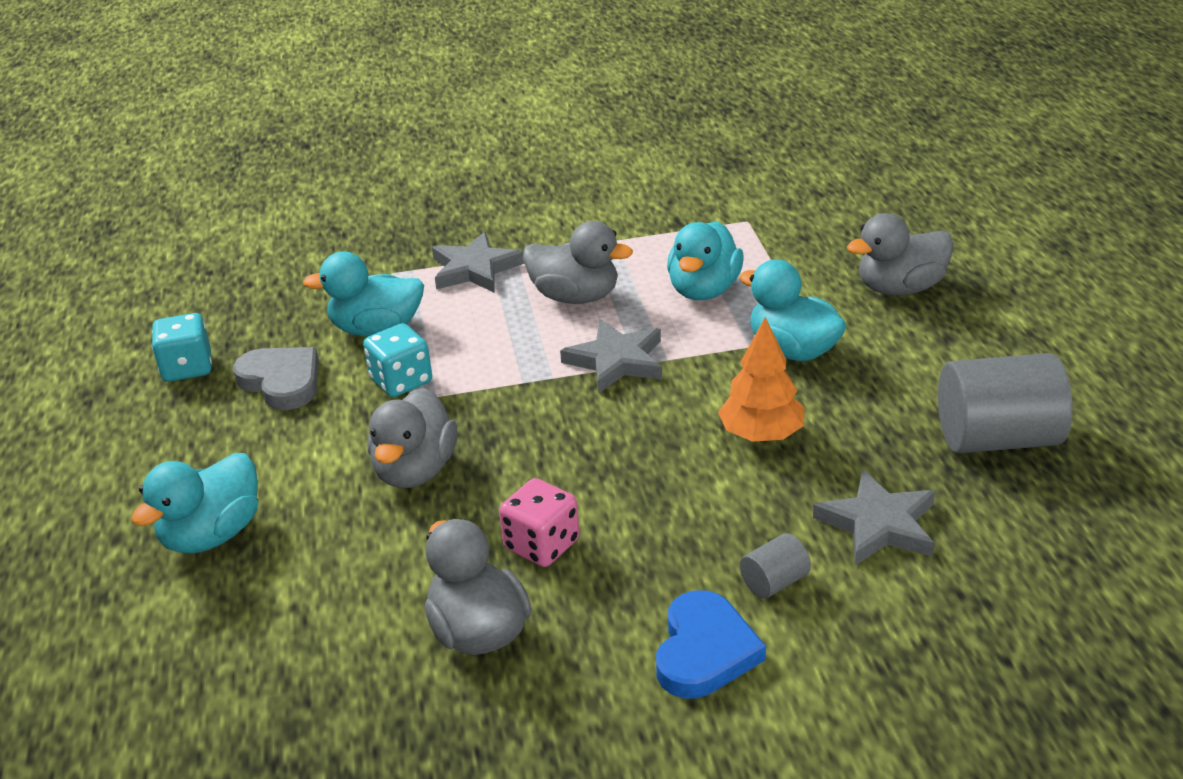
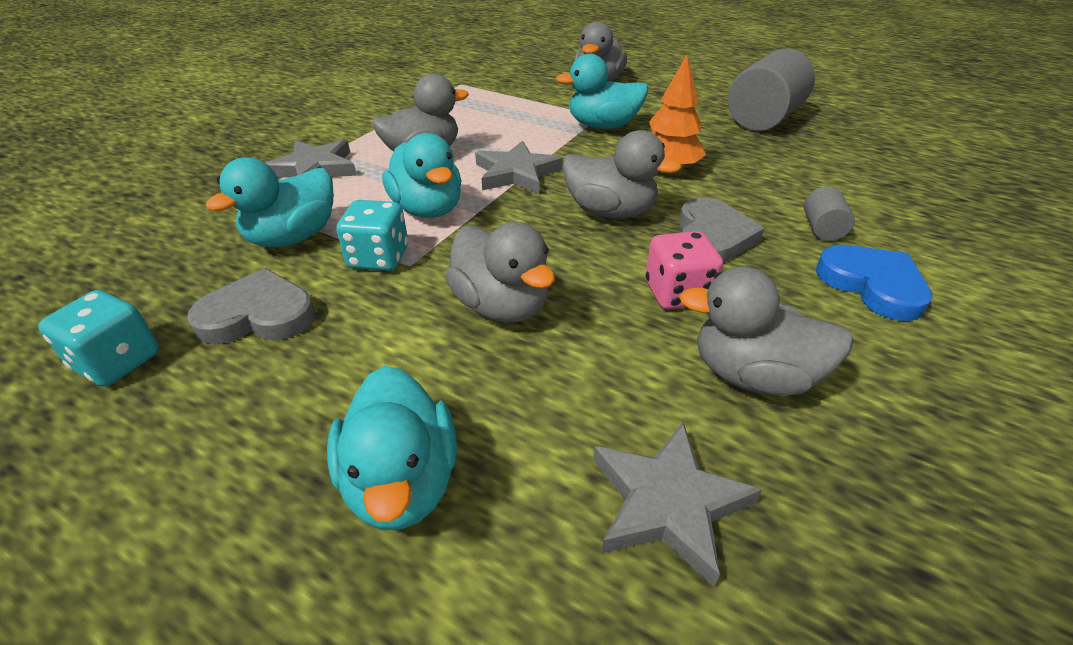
camera: 50 degrees left, 5 degrees up
turquoise duck [667,221,744,300] -> turquoise duck moved to [382,133,462,218]
grey star [813,470,935,565] -> grey star moved to [593,422,762,587]
none -> grey duck [562,130,682,218]
none -> grey heart [679,197,764,263]

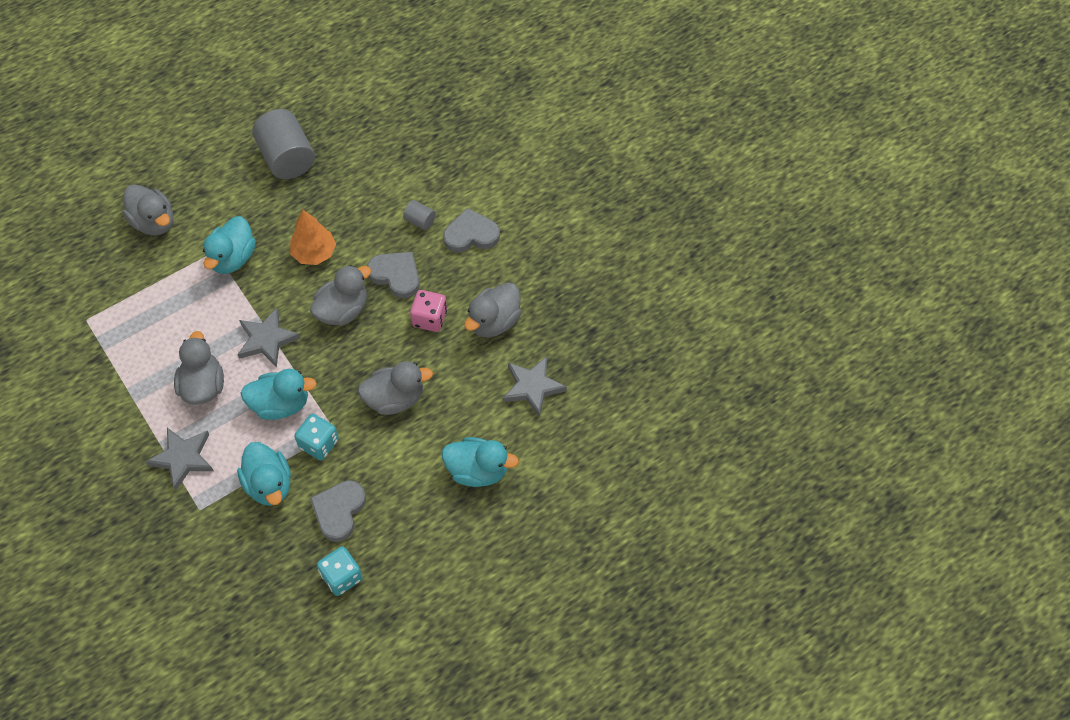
camera: 65 degrees left, 20 degrees up
blue heart [816,245,932,321] -> grey heart [443,208,500,253]

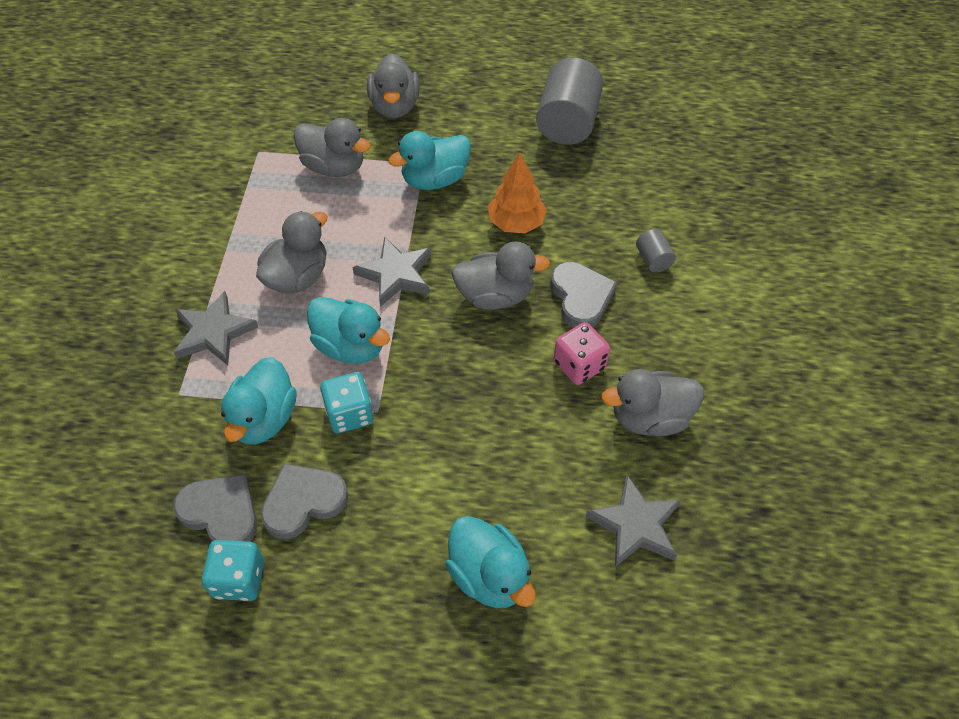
camera: 40 degrees right, 5 degrees down
grey duck [358,361,433,415] -> grey duck moved to [294,118,371,177]
grey heart [443,208,500,253] -> grey heart moved to [173,474,257,542]

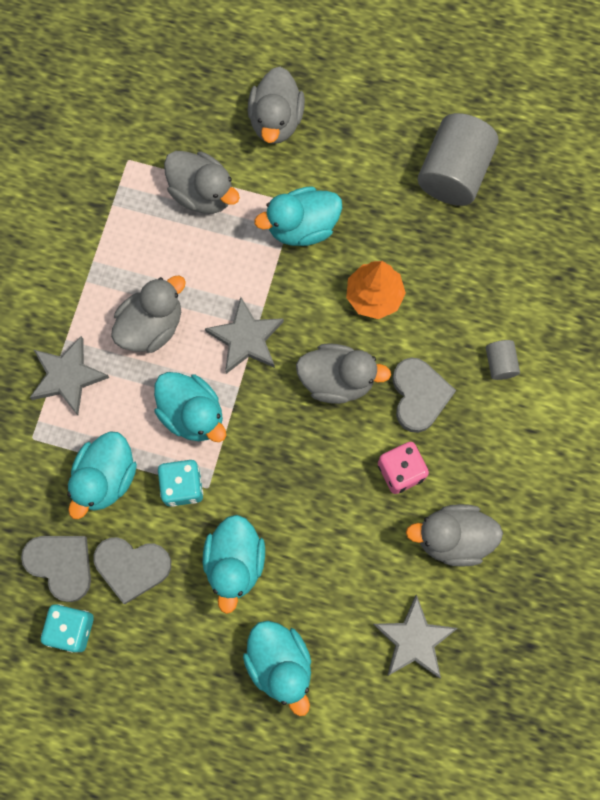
camera: 10 degrees right, 20 degrees up
grey heart [261,463,348,540] -> grey heart turned 150 degrees counterclockwise [94,537,171,604]
none -> turquoise duck [203,515,265,614]

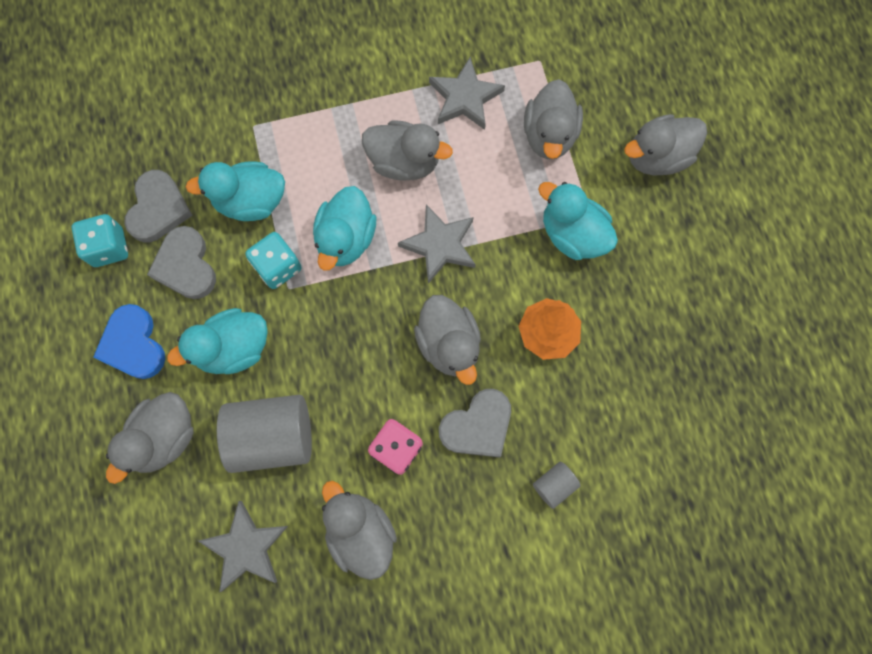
camera: 60 degrees right, 0 degrees up
grey star [30,336,109,415] -> grey star moved to [429,57,505,130]
turquoise duck [243,621,311,716] -> grey duck [106,392,194,484]
grey cylinder [418,113,499,206] -> grey cylinder moved to [217,395,312,473]
none -> blue heart [93,304,165,379]

